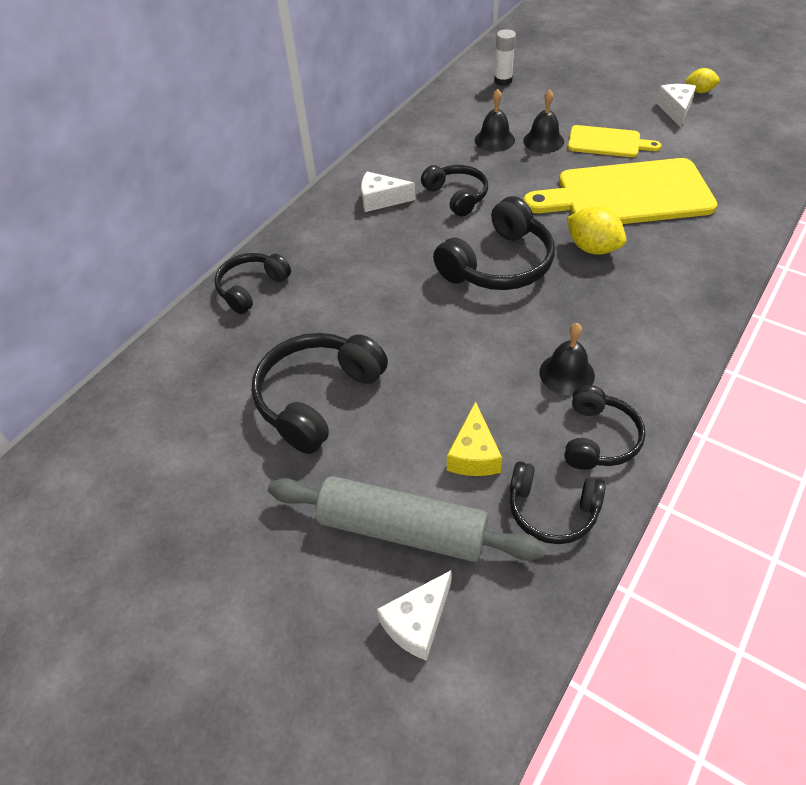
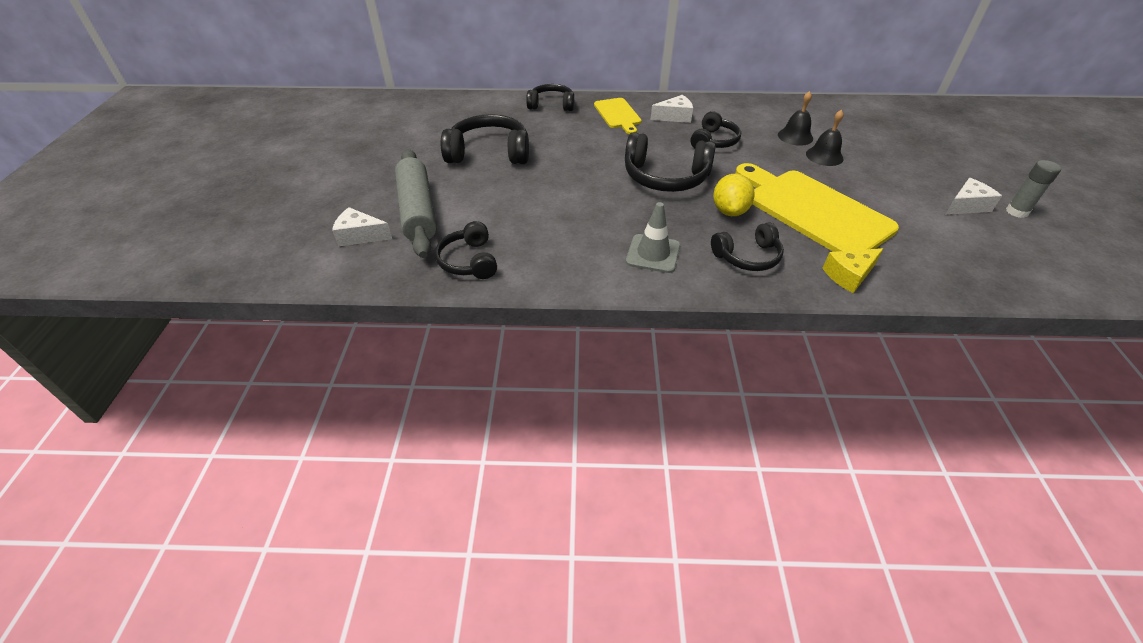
camera: 55 degrees right, 5 degrees down
white cheese [361,171,416,212] -> white cheese turned 105 degrees clockwise [651,95,693,123]
yellow cheese [447,401,502,476] -> yellow cheese moved to [823,248,884,293]
white glue stick [494,29,516,86] -> none
black bell [540,323,595,395] -> none
black headphones [564,385,646,470] -> black headphones moved to [711,222,784,271]
yellow cutting board [568,125,662,157] -> yellow cutting board moved to [594,98,642,134]
yellow lemon [685,68,720,93] -> grey glue stick [1006,160,1061,218]
none -> grey traffic cone [626,202,680,273]

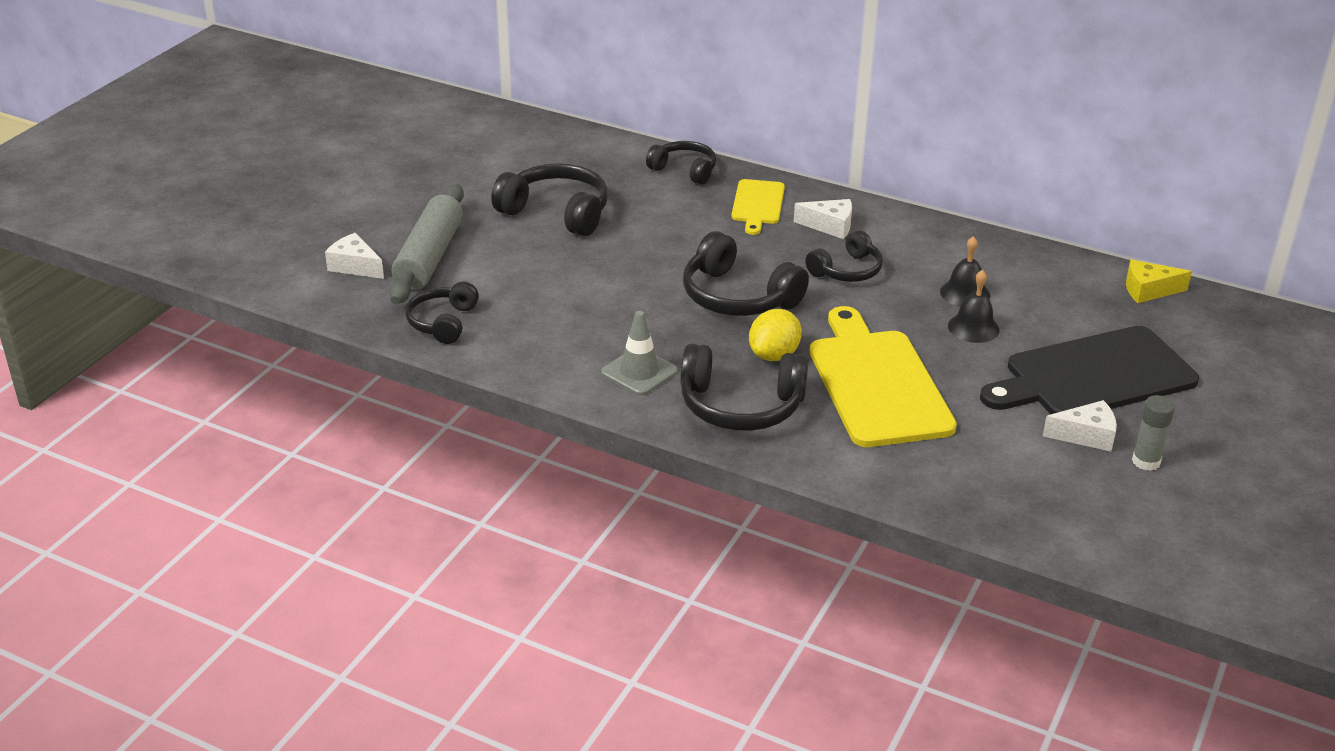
camera: 25 degrees right, 10 degrees down
black headphones [711,222,784,271] -> black headphones [680,344,808,431], size x1.58
yellow cheese [823,248,884,293] -> yellow cheese moved to [1126,260,1192,303]
none -> black cutting board [980,326,1199,414]

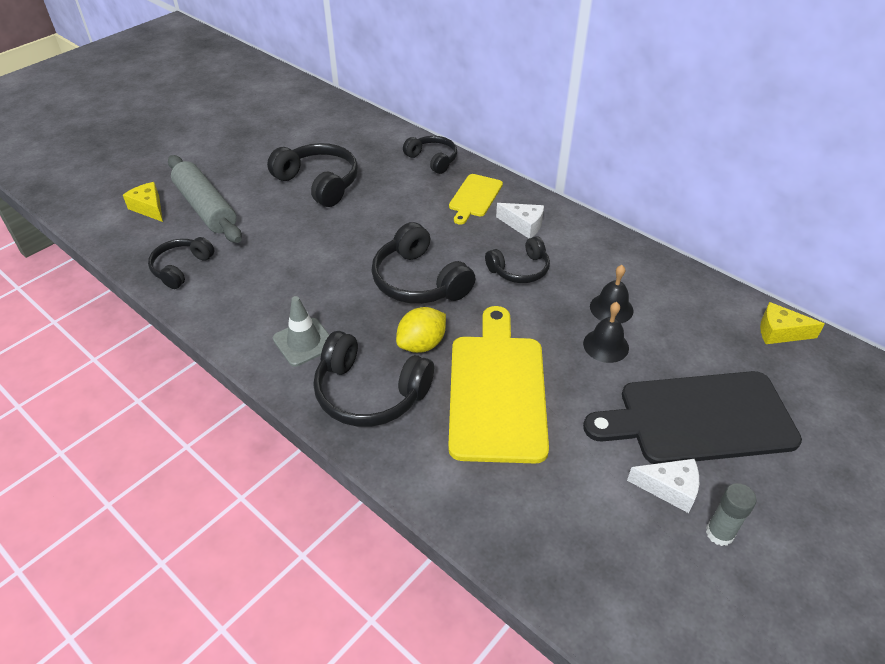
camera: 15 degrees right, 10 degrees up
white cheese [325,233,384,279] -> yellow cheese [123,182,163,222]
grey rolling pin [389,184,464,304] -> grey rolling pin turned 60 degrees counterclockwise [168,155,242,243]

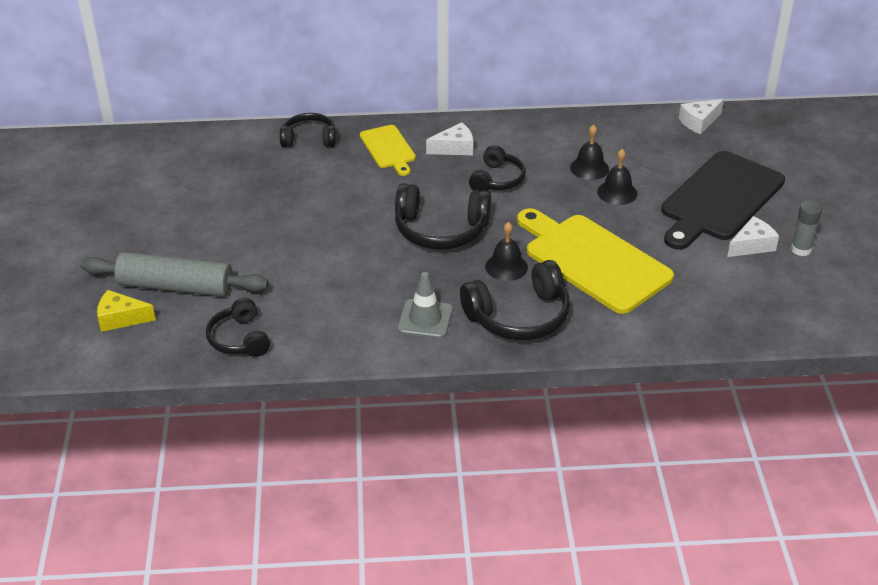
camera: 45 degrees left, 5 degrees down
black headphones [267,143,358,207] -> none
yellow lemon [396,307,446,353] -> black bell [485,222,528,281]
yellow cheese [760,302,825,344] -> white cheese [679,99,724,134]

